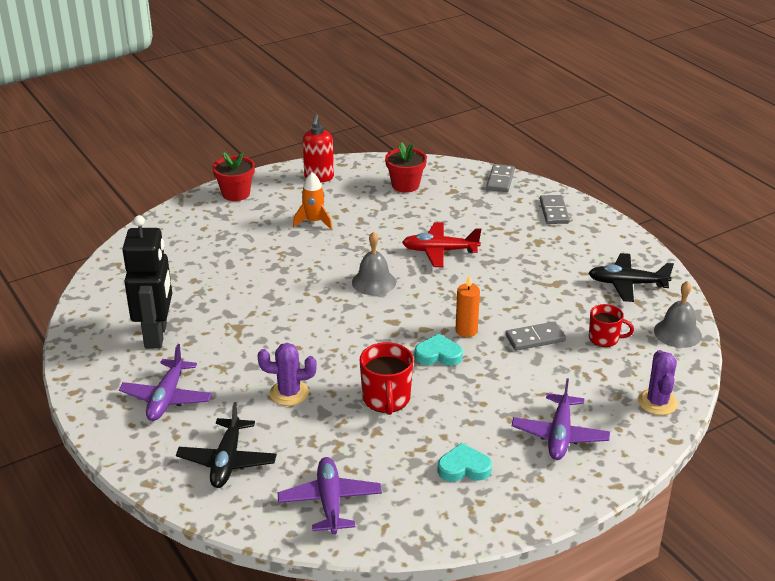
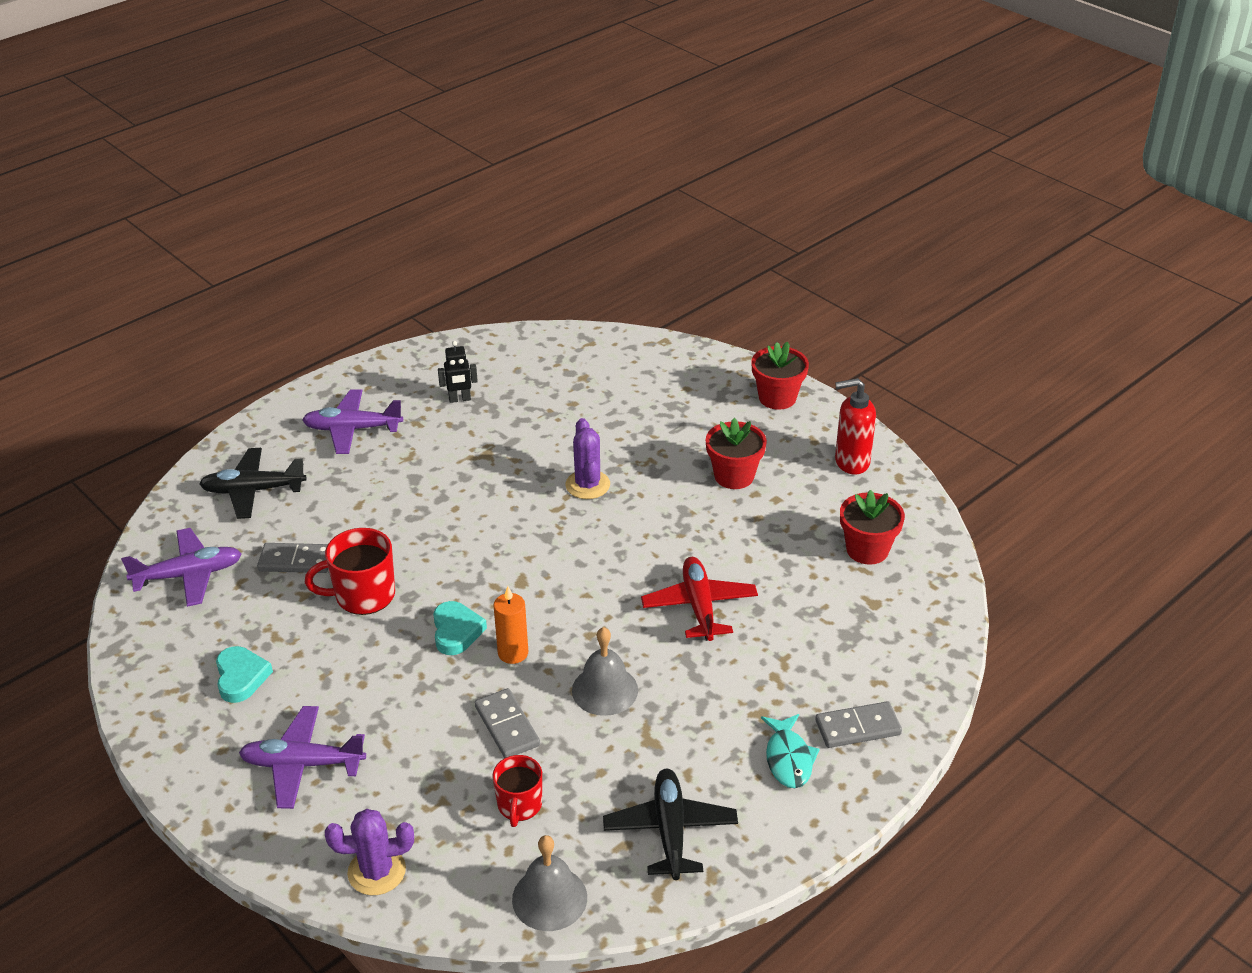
camera: 80 degrees right, 5 degrees up
black robot [122,215,172,349] -> black robot [438,341,478,403], size x0.44
purple cactus [258,343,317,406] -> purple cactus moved to [565,418,610,499]
orange rocket [293,172,332,229] -> red flower pot [706,418,767,489]
grey bell [352,232,396,295] -> grey bell moved to [572,627,638,716]
grey domino [486,164,515,192] -> grey domino moved to [257,543,328,573]
none -> turquoise fish [761,714,820,788]

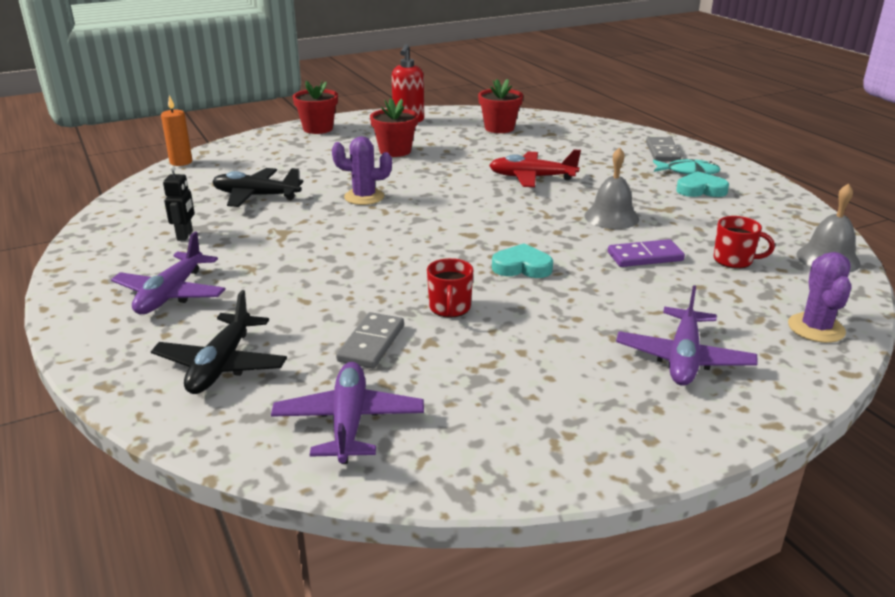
camera: 75 degrees left, 10 degrees down
turquoise heart [216,646,273,703] -> turquoise heart moved to [676,171,729,197]
red mug [305,528,395,615] -> red mug [427,258,473,317], size x0.66
grey domino [474,688,540,758] -> purple domino [608,239,685,267]
orange candle [494,586,528,664] -> orange candle moved to [161,95,192,166]
black plane [603,769,738,880] -> black plane moved to [212,168,304,207]

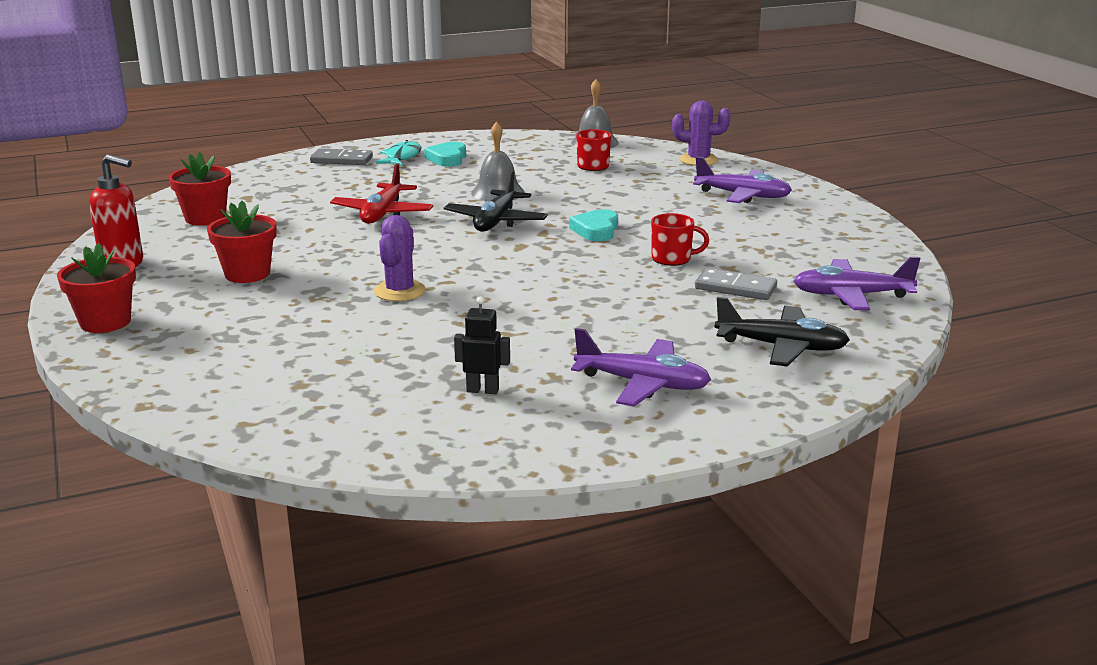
camera: 85 degrees left, 5 degrees down
orange candle [161,95,192,166] -> none
black plane [212,168,304,207] -> black plane moved to [444,170,548,232]
purple domino [608,239,685,267] -> none

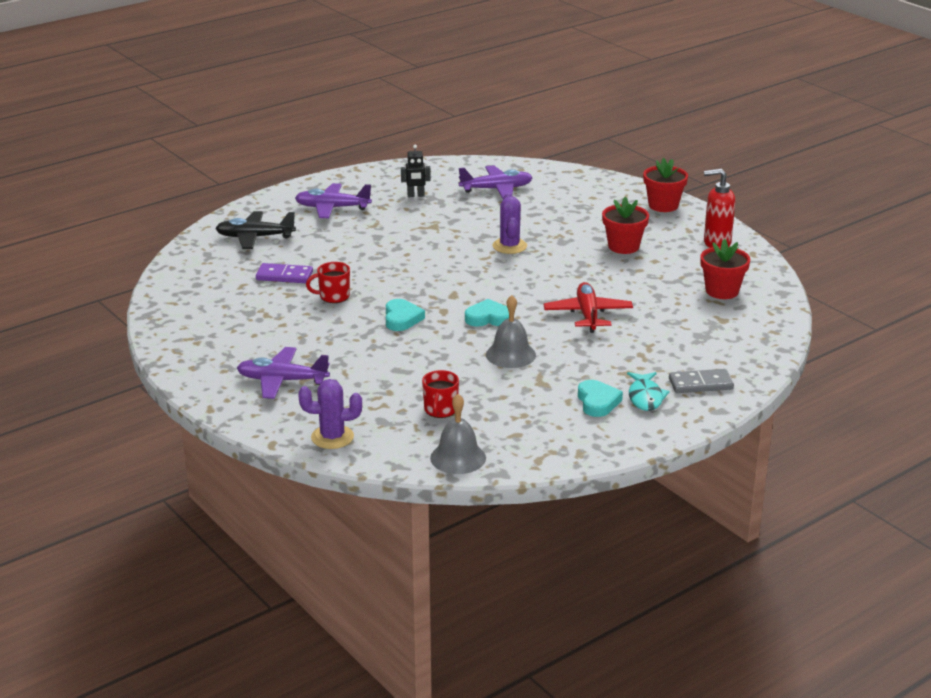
camera: 165 degrees right, 5 degrees up
black plane [444,170,548,232] -> turquoise heart [465,299,509,327]
grey domino [695,268,777,300] -> purple domino [256,263,313,283]
purple plane [794,257,920,310] -> purple plane moved to [459,165,533,199]

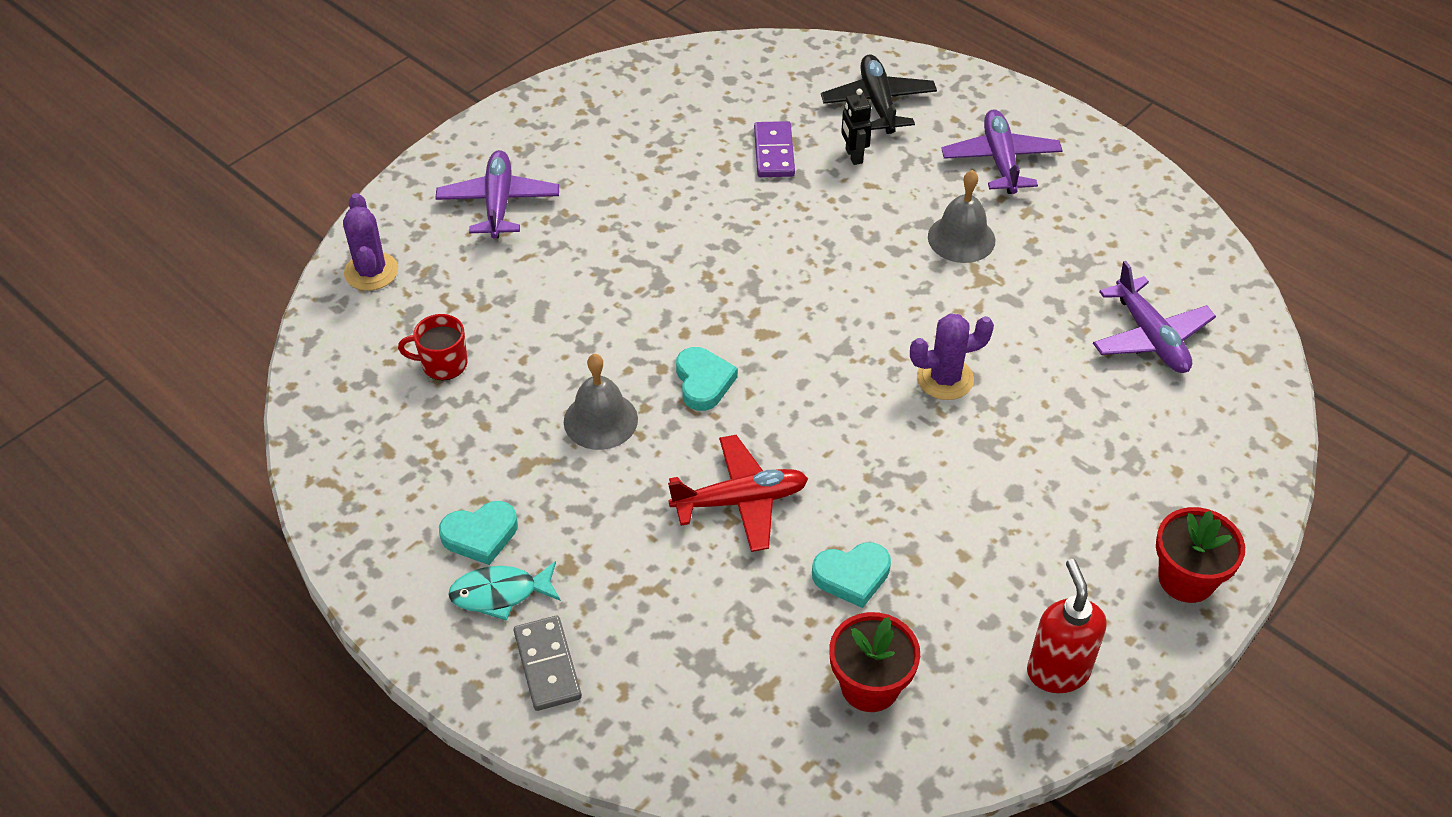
camera: 80 degrees right, 20 degrees up
red mug [306,262,350,303] -> none
turquoise heart [386,299,425,331] -> turquoise heart moved to [812,542,891,608]
black robot [401,145,431,197] -> black robot moved to [841,89,872,165]
grey bell [430,394,486,474] -> grey bell moved to [928,170,995,263]
red flower pot [602,197,649,254] -> none

